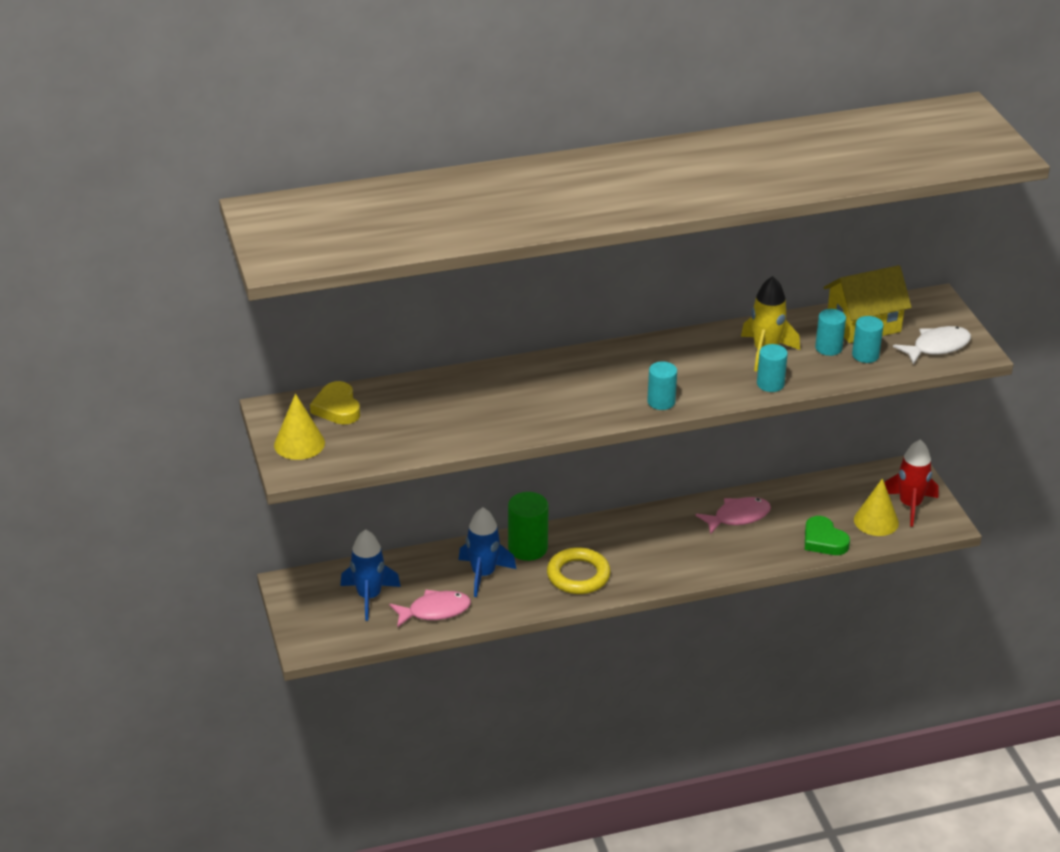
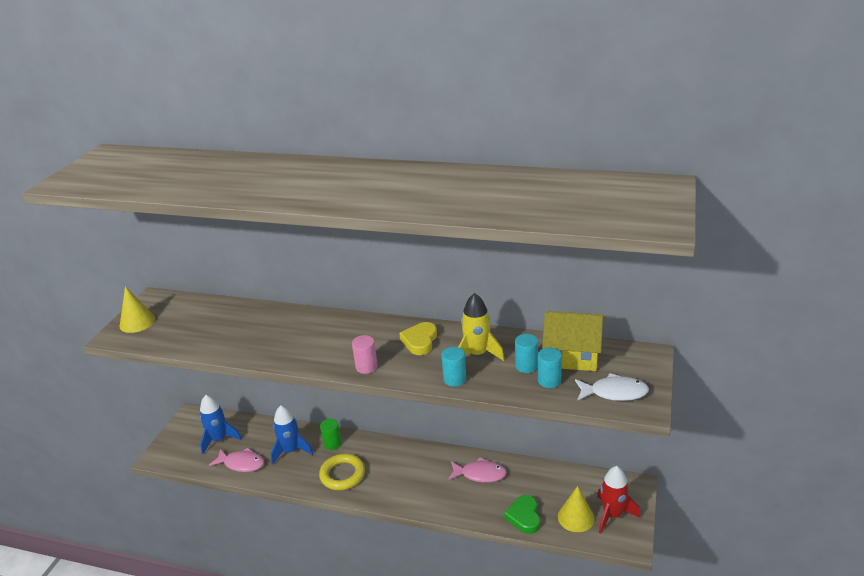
camera: 35 degrees right, 5 degrees down
yellow heart [310,381,360,425] -> yellow heart moved to [399,322,437,355]
green cylinder [508,492,549,561] -> green cylinder [320,419,342,450], size x0.65
turquoise cylinder [647,361,677,410] -> pink cylinder [352,335,378,374]

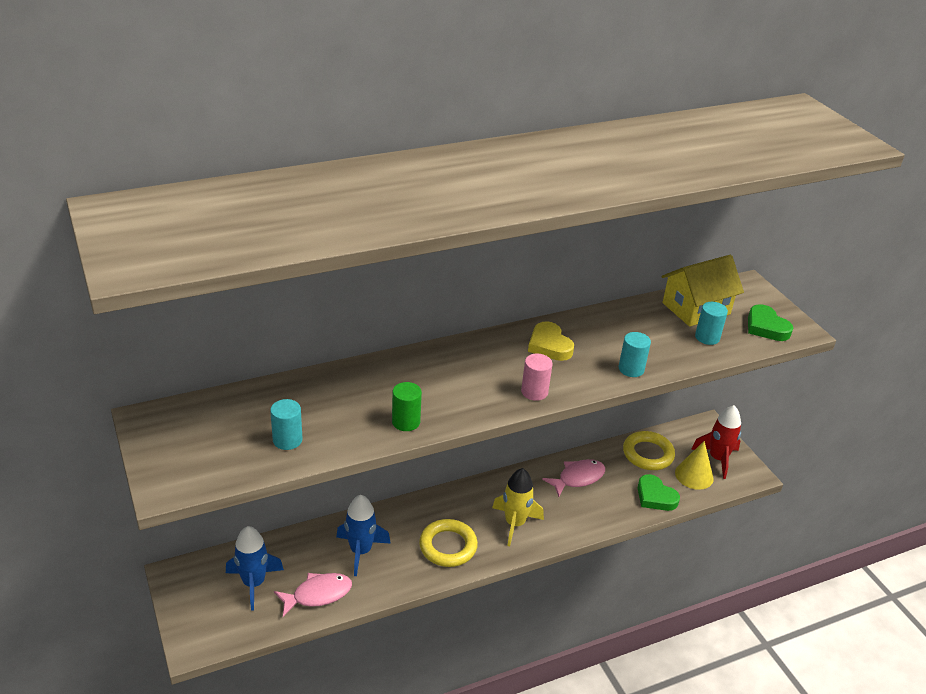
camera: 45 degrees left, 5 degrees up
yellow cone [120,287,155,333] -> none
green cylinder [320,419,342,450] -> green cylinder moved to [392,382,422,431]
yellow rocket [458,293,505,361] -> yellow rocket moved to [492,468,544,546]
turquoise cylinder [515,334,538,373] -> turquoise cylinder moved to [270,399,302,450]
white fish [575,373,649,401] -> green heart [748,304,793,341]
none -> yellow ring [623,431,675,470]

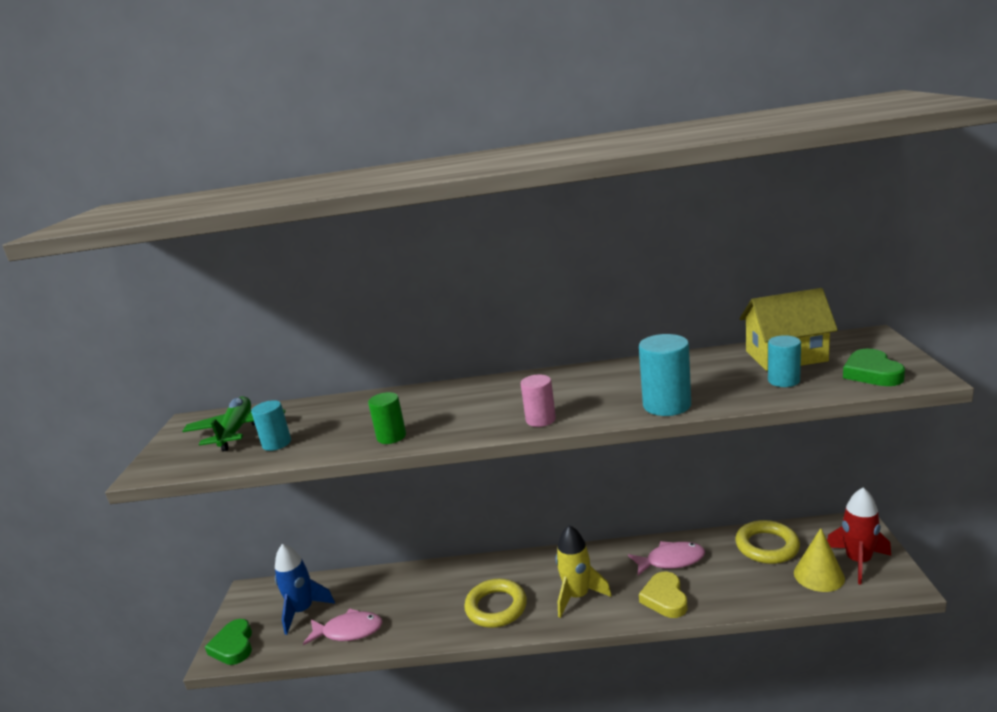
camera: 30 degrees right, 15 degrees down
blue rocket [336,495,391,576] -> none
yellow heart [528,321,574,361] -> yellow heart moved to [639,572,688,618]
turquoise cylinder [619,332,651,377] -> turquoise cylinder [639,334,691,416], size x1.54
green heart [637,474,680,511] -> green heart moved to [205,619,252,665]
none -> green plane [182,396,285,452]

